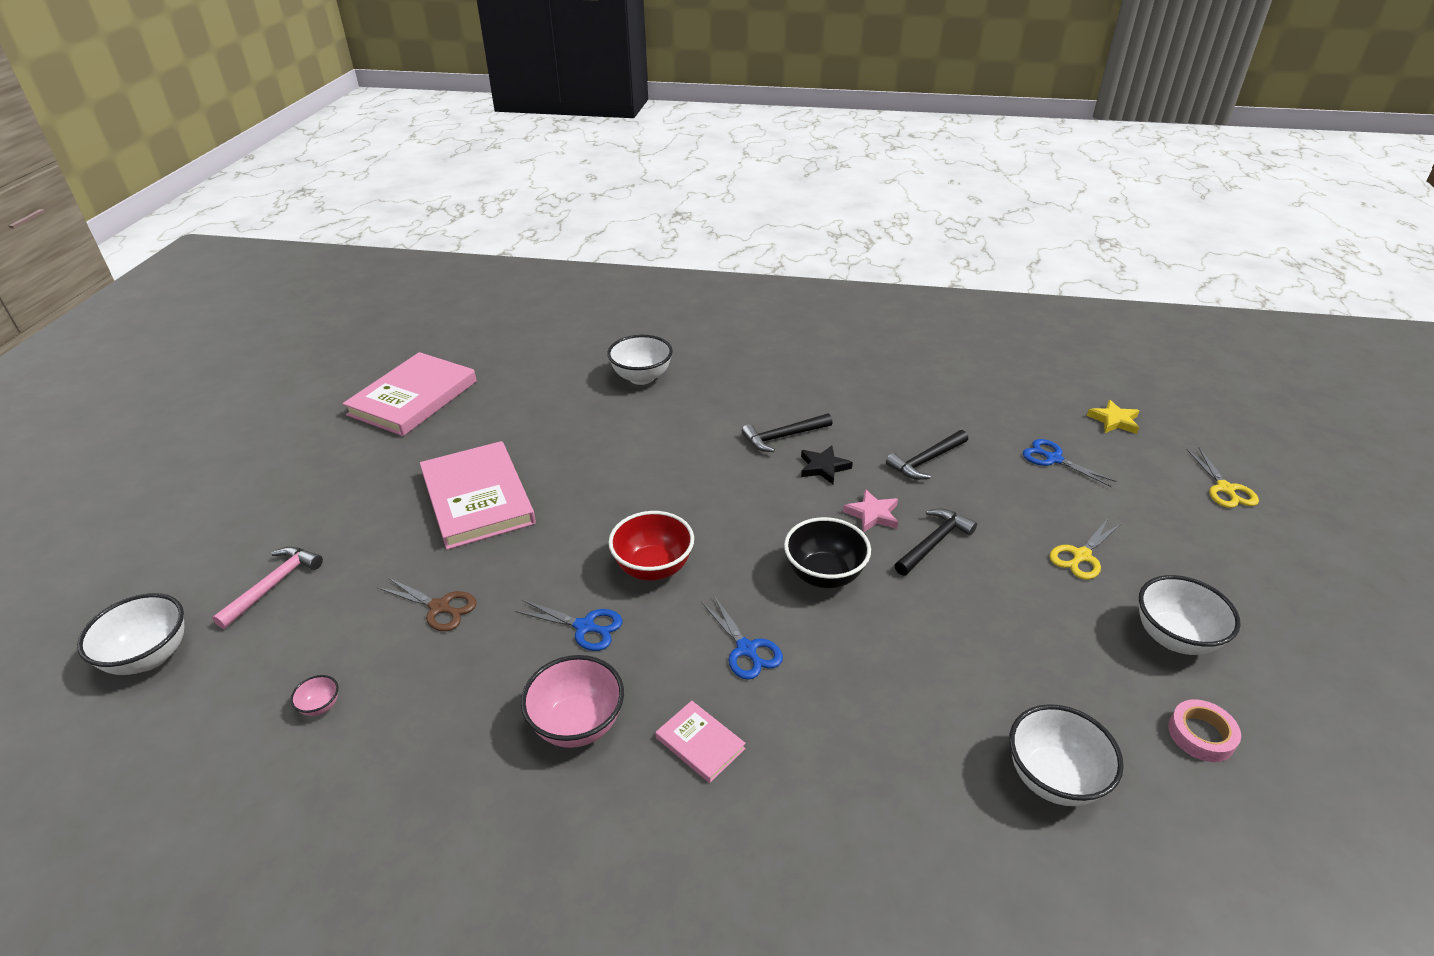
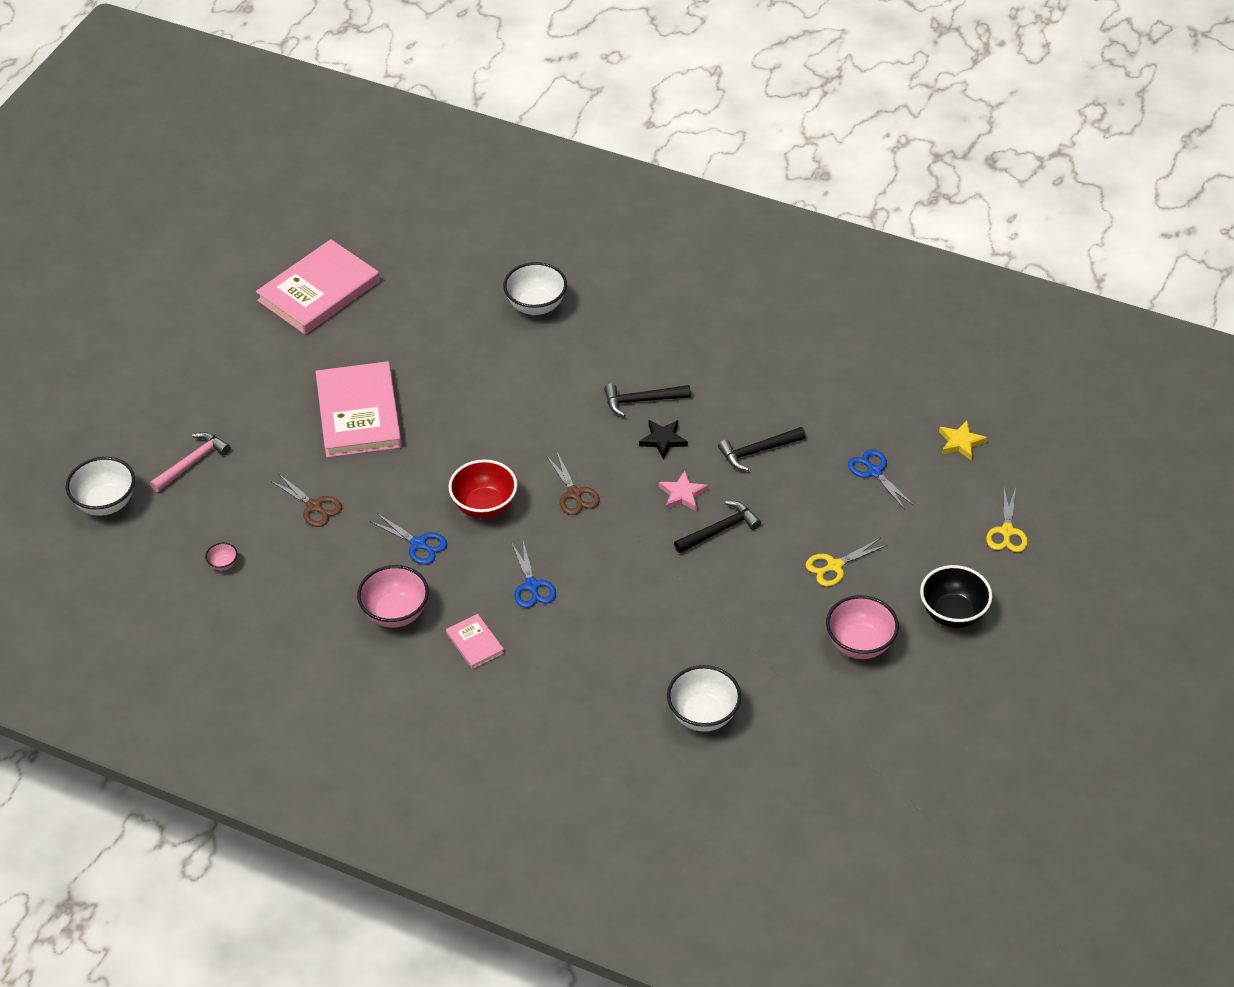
camera: 15 degrees right, 10 degrees up
black bowl [784,517,871,588] -> black bowl moved to [920,565,992,628]
white bowl [1139,575,1241,655] -> pink bowl [826,595,899,659]
pink tape [1168,699,1241,762] -> none
none -> brown scissors [547,452,600,515]

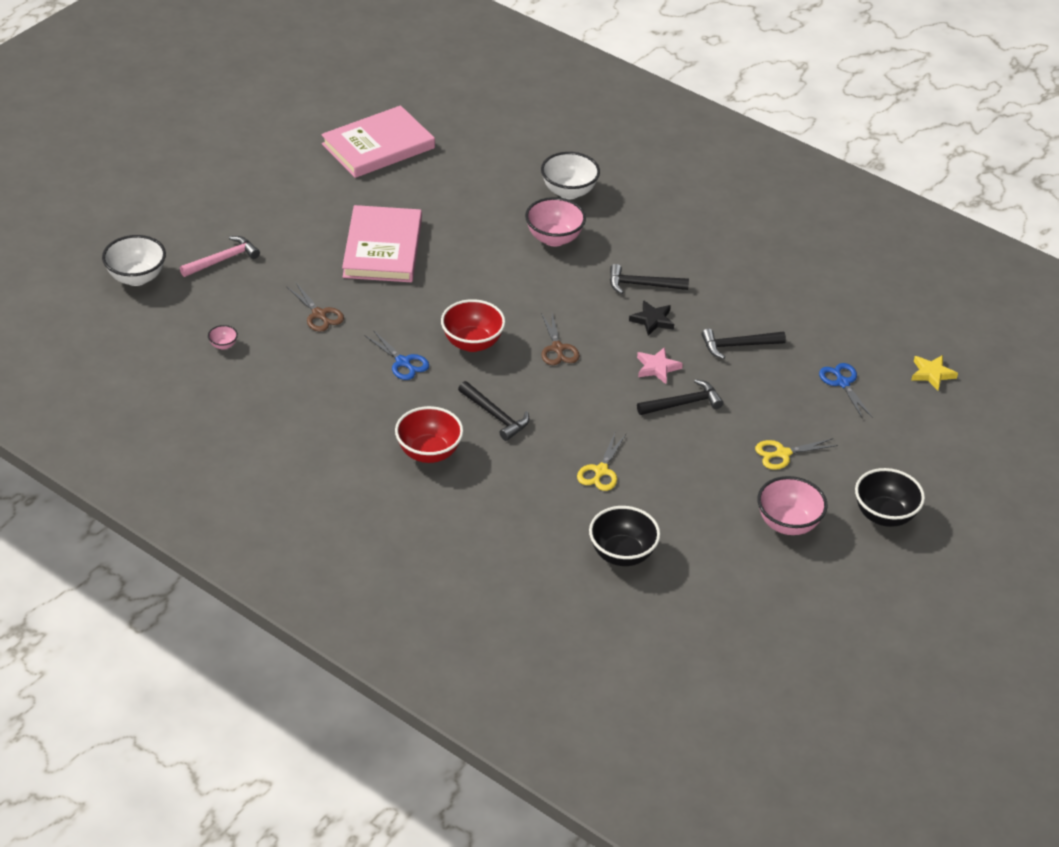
camera: 10 degrees right, 5 degrees down
pink bowl [357,565,429,628] -> pink bowl moved to [525,197,586,246]
pink book [446,614,504,669] -> red bowl [395,406,464,463]
blue scissors [511,541,556,608] -> black hammer [458,381,530,441]
white bowl [667,665,741,732] -> black bowl [589,506,661,566]
yellow scissors [986,488,1028,552] -> yellow scissors moved to [577,433,626,491]

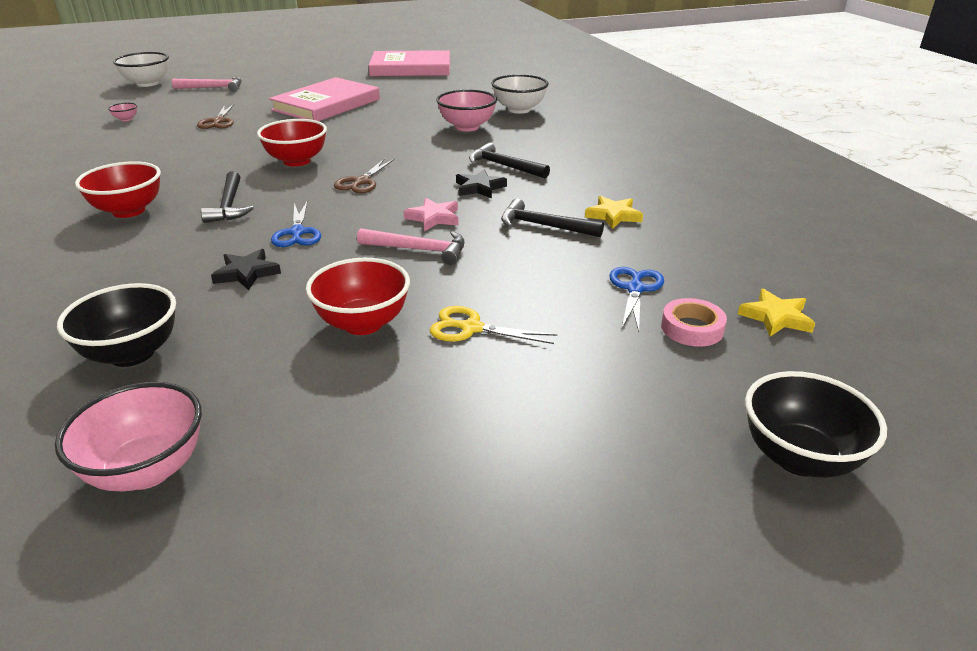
camera: 35 degrees right, 10 degrees down
blue scissors [365,330,429,380] -> blue scissors moved to [271,202,321,247]
yellow scissors [577,433,626,491] -> black star [211,249,281,290]
black hammer [637,379,723,415] -> pink hammer [357,228,465,265]
pink bowl [757,476,828,535] -> pink bowl moved to [55,382,202,491]
black bowl [855,468,925,527] -> black bowl moved to [745,371,887,478]
none -> red bowl [306,258,410,335]
none -> yellow star [585,196,643,229]
none -> pink tape [661,298,727,347]

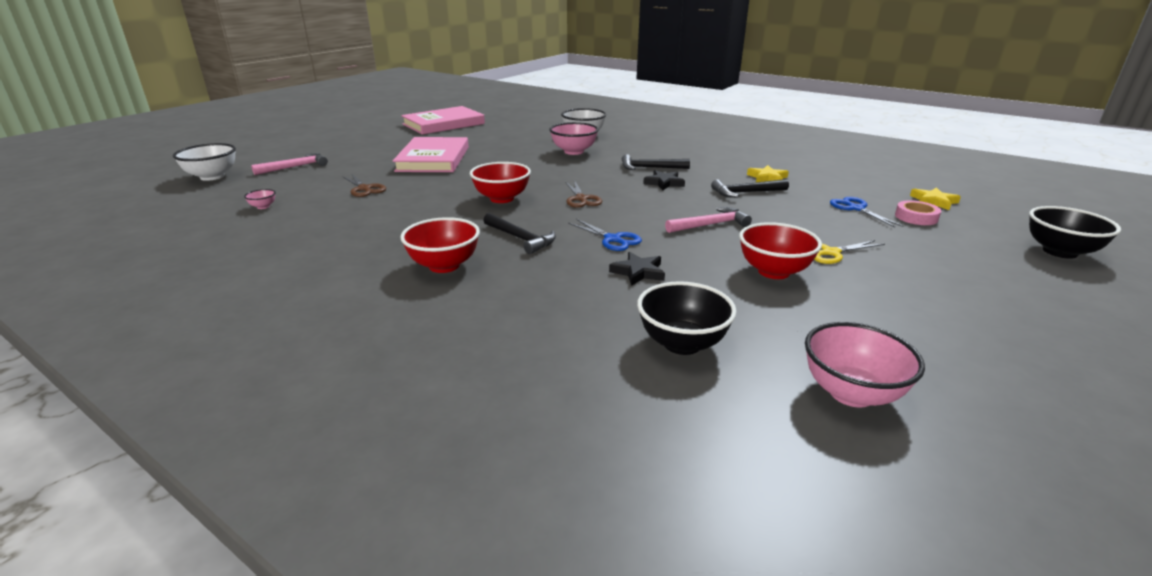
camera: 35 degrees left, 5 degrees down
pink star [404,198,459,231] -> none

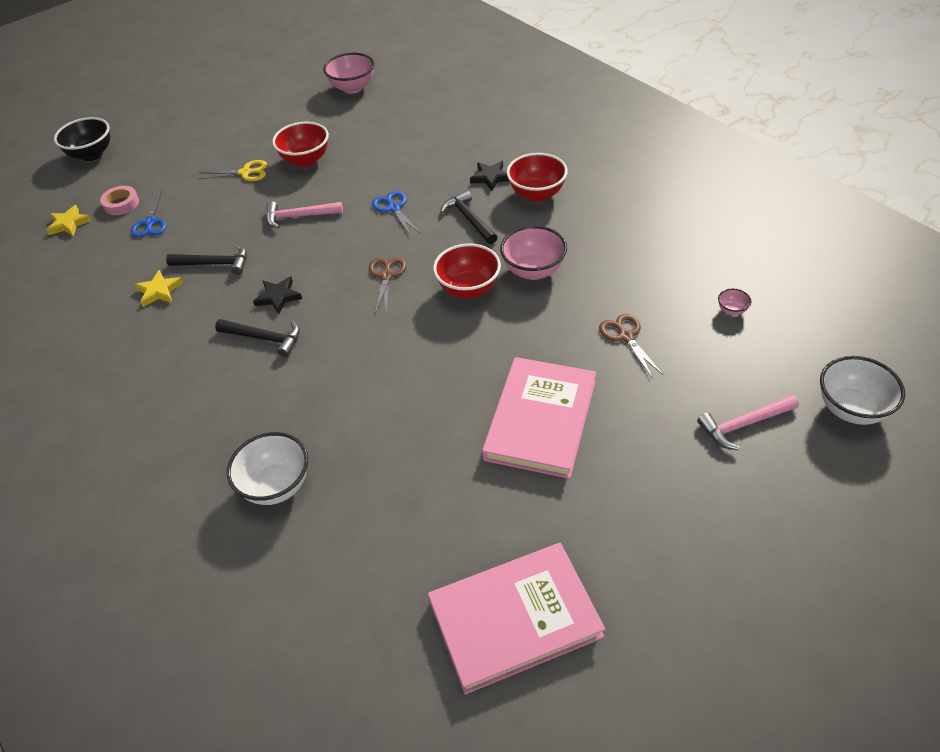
camera: 160 degrees left, 20 degrees up
pink bowl [549,122,599,155] -> pink bowl moved to [500,226,567,280]
black star [609,252,665,286] -> black star moved to [470,161,509,191]
black bowl [637,281,737,355] -> none

